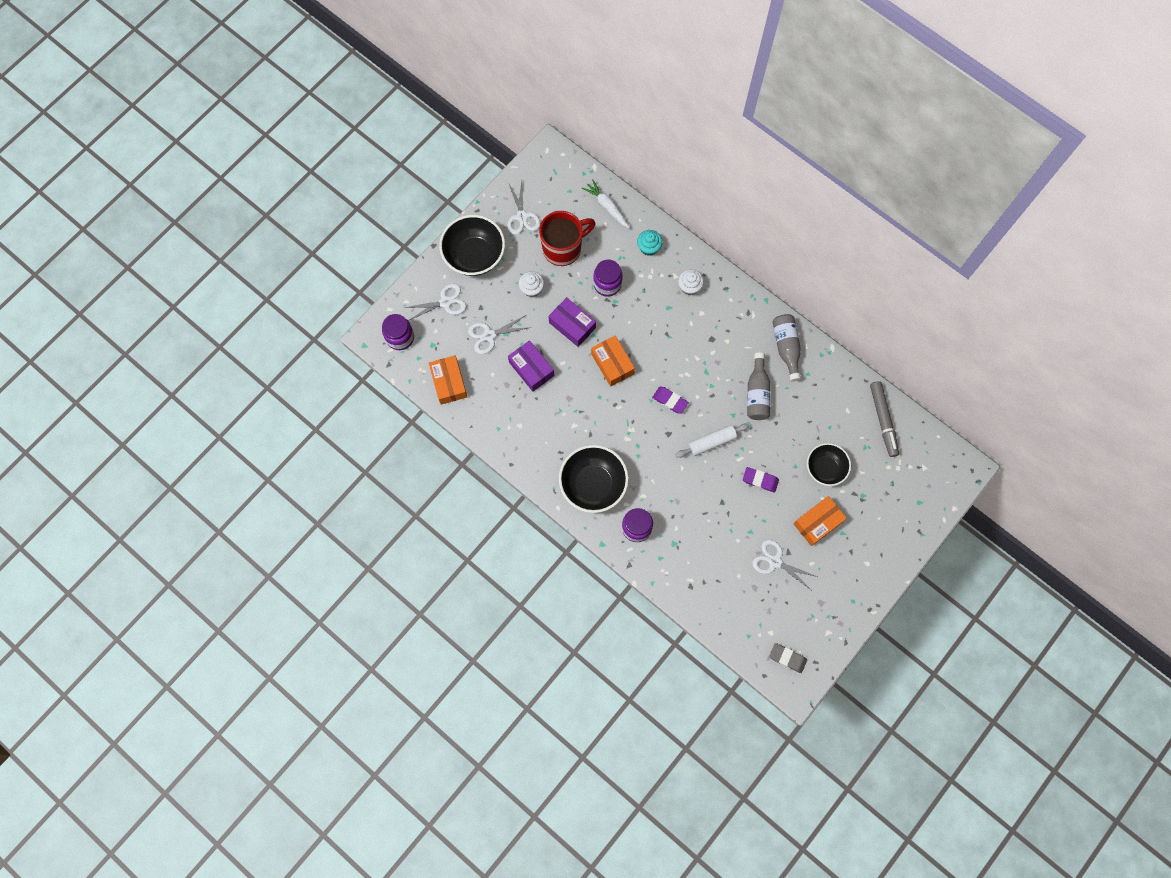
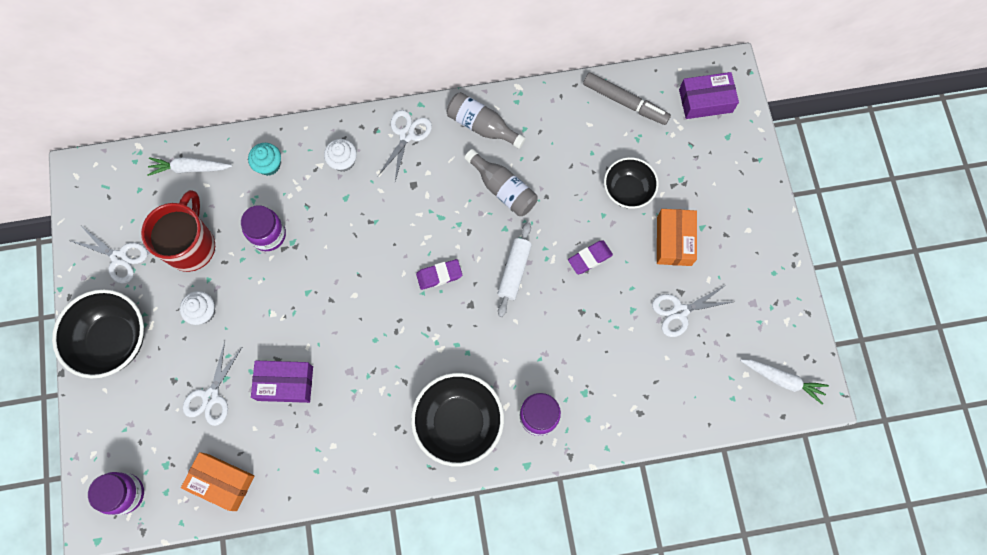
camera: 50 degrees left, 0 degrees up
white scissors [403,284,466,321] -> white scissors moved to [378,110,432,181]
purple box [548,297,596,347] -> purple box moved to [679,72,739,119]
orange box [591,336,635,387] -> none
grey eraser [769,643,807,673] -> white carrot [740,359,829,404]

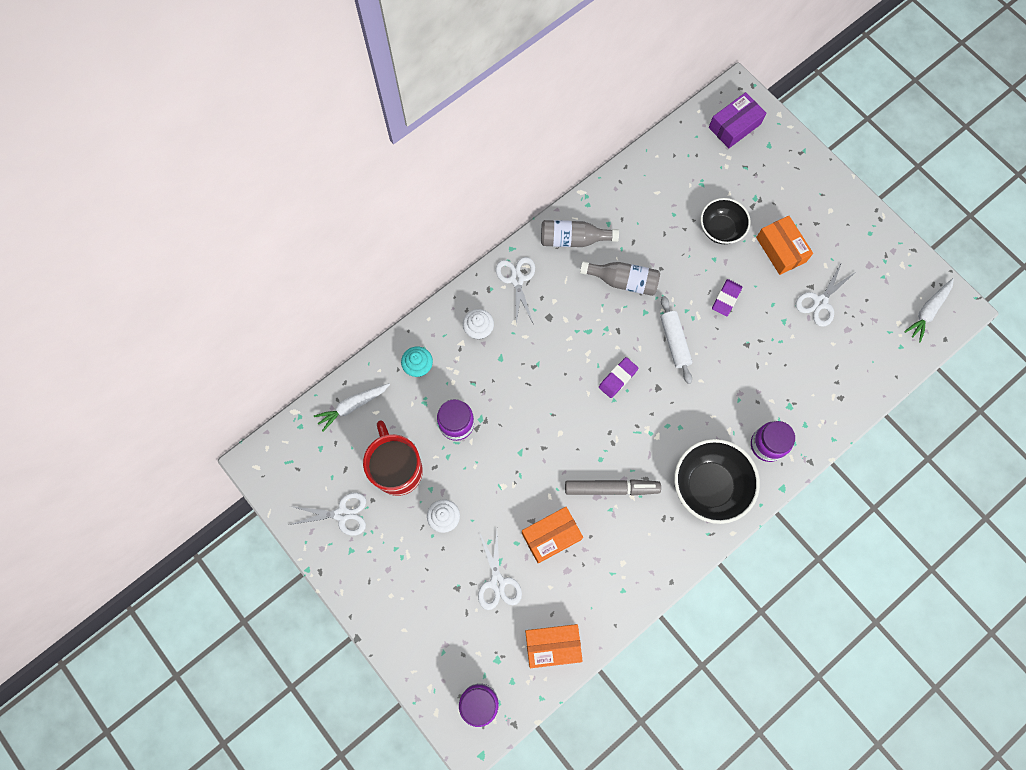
camera: 30 degrees left, 0 degrees up
black bowl [52,289,144,379] -> none
purple box [251,361,313,403] -> orange box [522,507,583,563]
grey marker [583,72,671,125] -> grey marker moved to [565,479,661,496]
white carrot [740,359,829,404] -> white carrot turned 135 degrees clockwise [904,278,954,342]

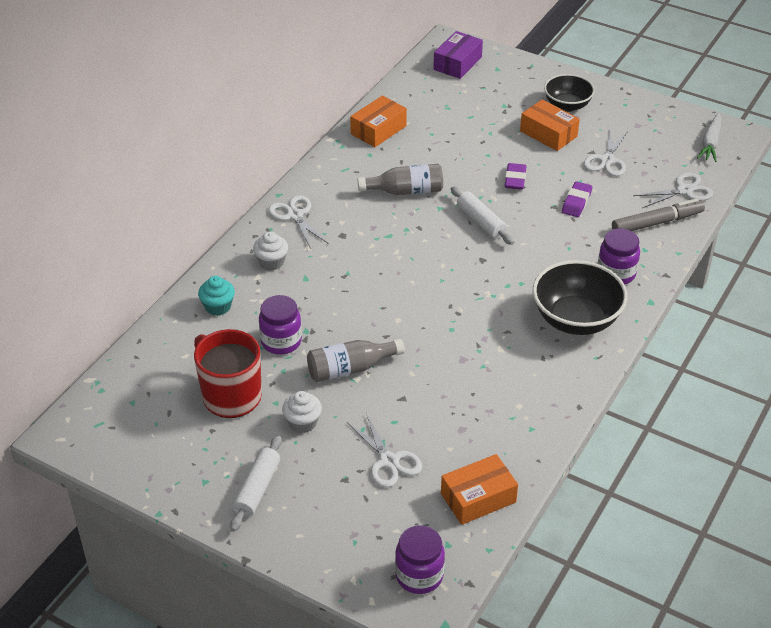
camera: 20 degrees left, 30 degrees down
white scissors [289,493,366,536] -> white scissors moved to [633,173,713,208]
white carrot [314,383,390,432] -> none
orange box [522,507,583,563] -> orange box moved to [350,96,407,147]
grey bottle [541,220,619,247] -> grey bottle moved to [307,339,405,382]
grey marker [565,479,661,496] -> grey marker moved to [612,198,705,231]
purple eraser [599,357,638,398] -> purple eraser moved to [562,181,592,217]
black bowl [701,198,750,244] -> black bowl moved to [544,74,595,112]
none -> white rolling pin [230,435,282,531]

